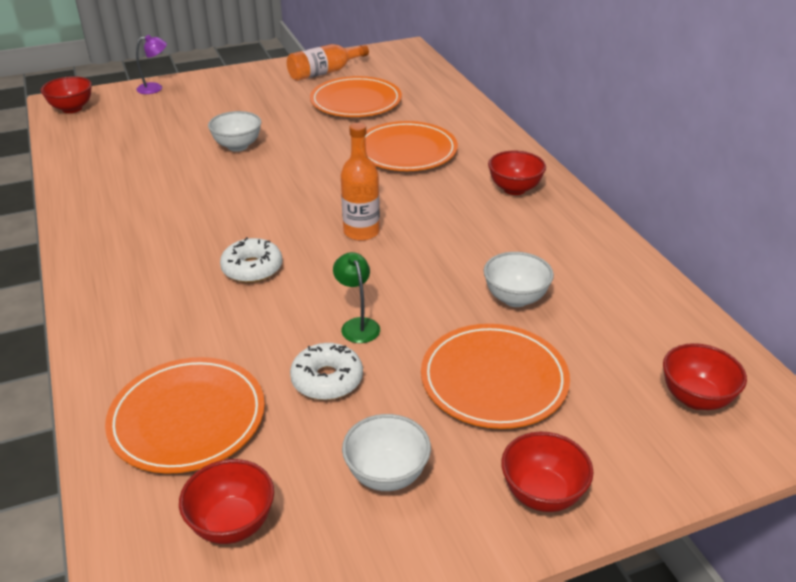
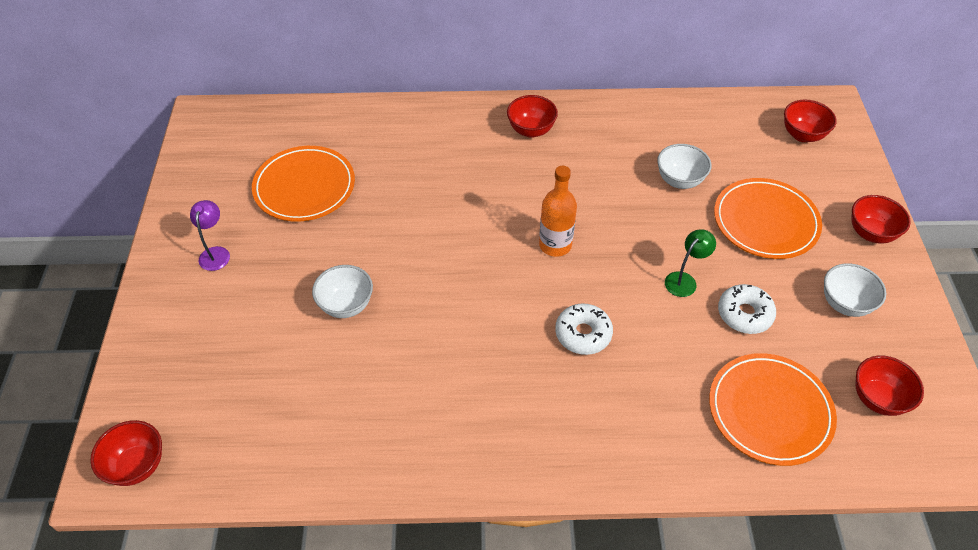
camera: 70 degrees left, 15 degrees up
purple lamp [136,35,167,94] -> purple lamp moved to [190,200,230,271]
orange bottle [287,44,369,81] -> none
green lamp [333,252,380,343] -> green lamp turned 135 degrees clockwise [665,229,716,297]
orange plate [365,121,458,171] -> none

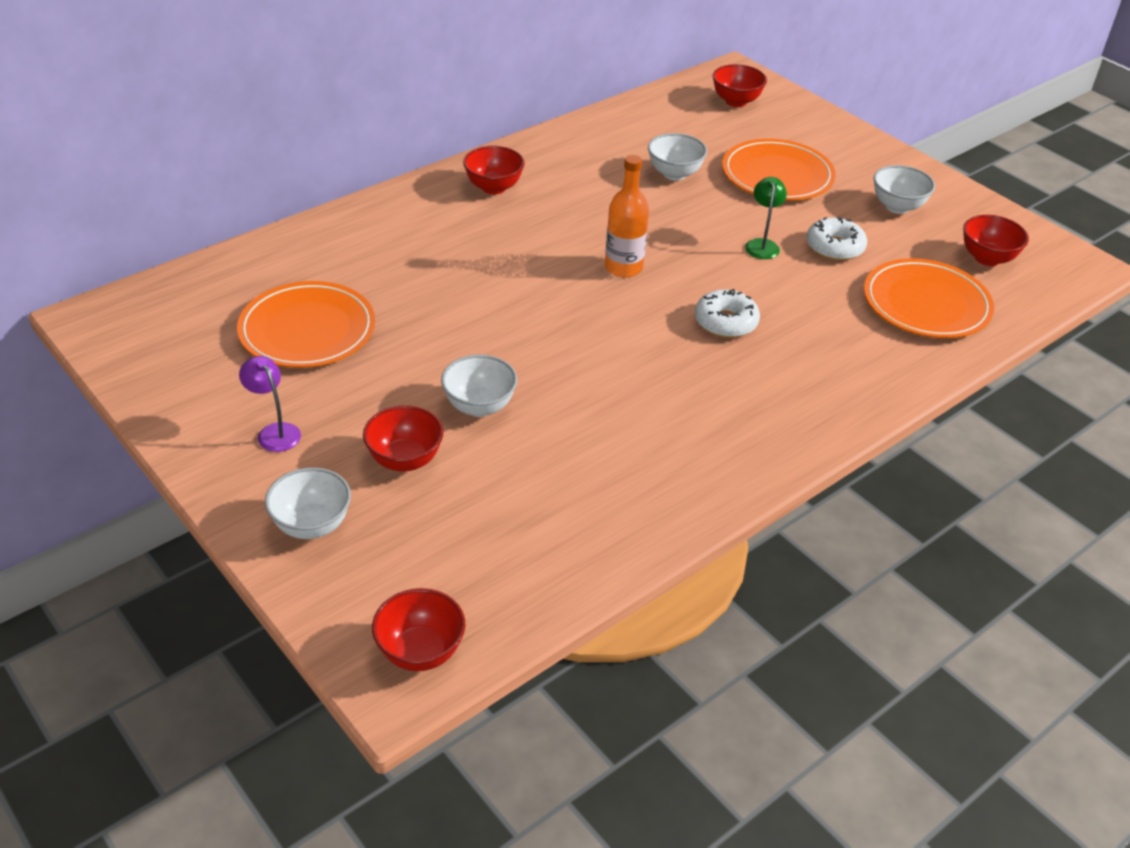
camera: 40 degrees left, 10 degrees down
red bowl [851,195,911,243] -> red bowl moved to [363,405,444,471]
none -> white bowl [265,467,351,539]

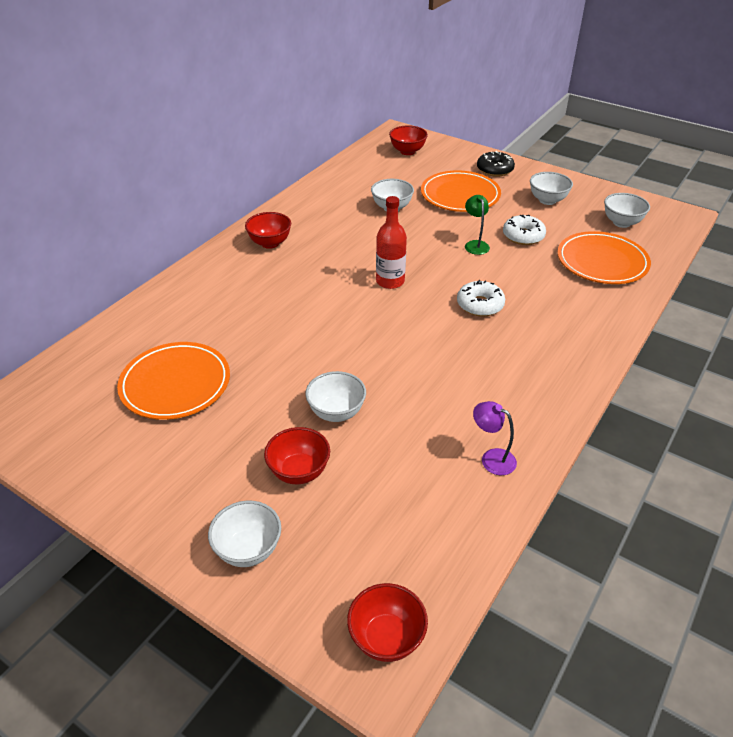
camera: 15 degrees left, 0 degrees up
purple lamp [239,356,301,452] -> purple lamp moved to [473,401,517,475]
orange bottle [605,155,649,278] -> red bottle [376,196,407,289]
red bowl [963,215,1029,266] -> white bowl [604,193,650,228]
none -> black donut [477,151,515,177]

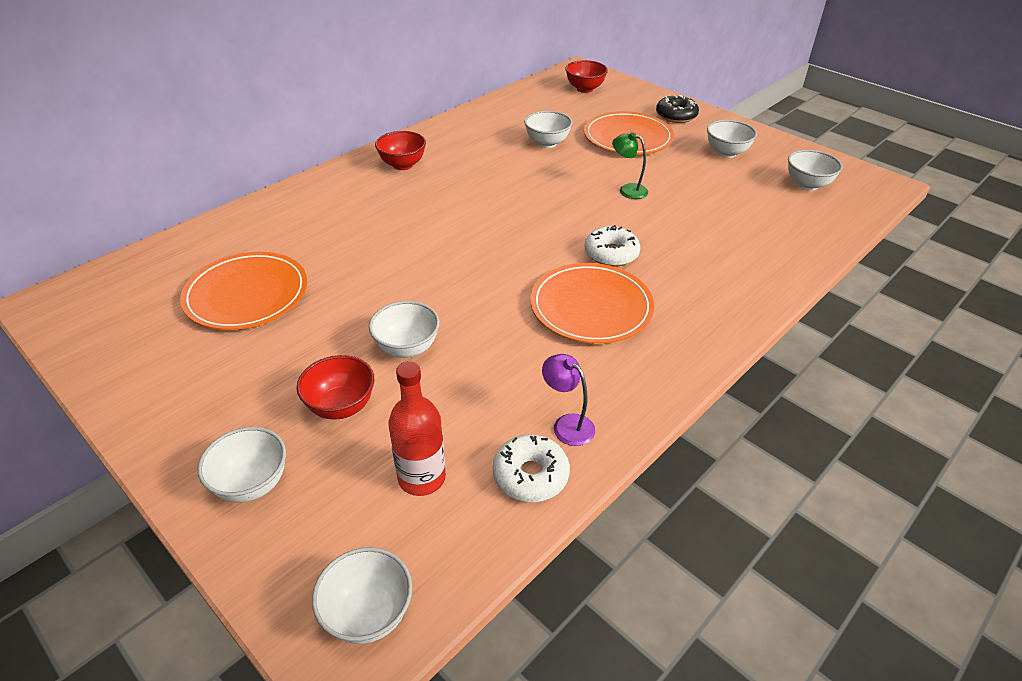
camera: 10 degrees right, 0 degrees up
red bowl [347,583,428,662] -> white bowl [312,547,412,644]
red bottle [376,196,407,289] -> red bottle moved to [388,361,446,496]
green lamp [465,195,490,255] -> green lamp turned 60 degrees counterclockwise [612,132,648,199]
white donut [503,215,546,245] -> white donut moved to [493,435,570,502]
orange plate [558,231,651,284] -> orange plate moved to [530,263,654,344]

